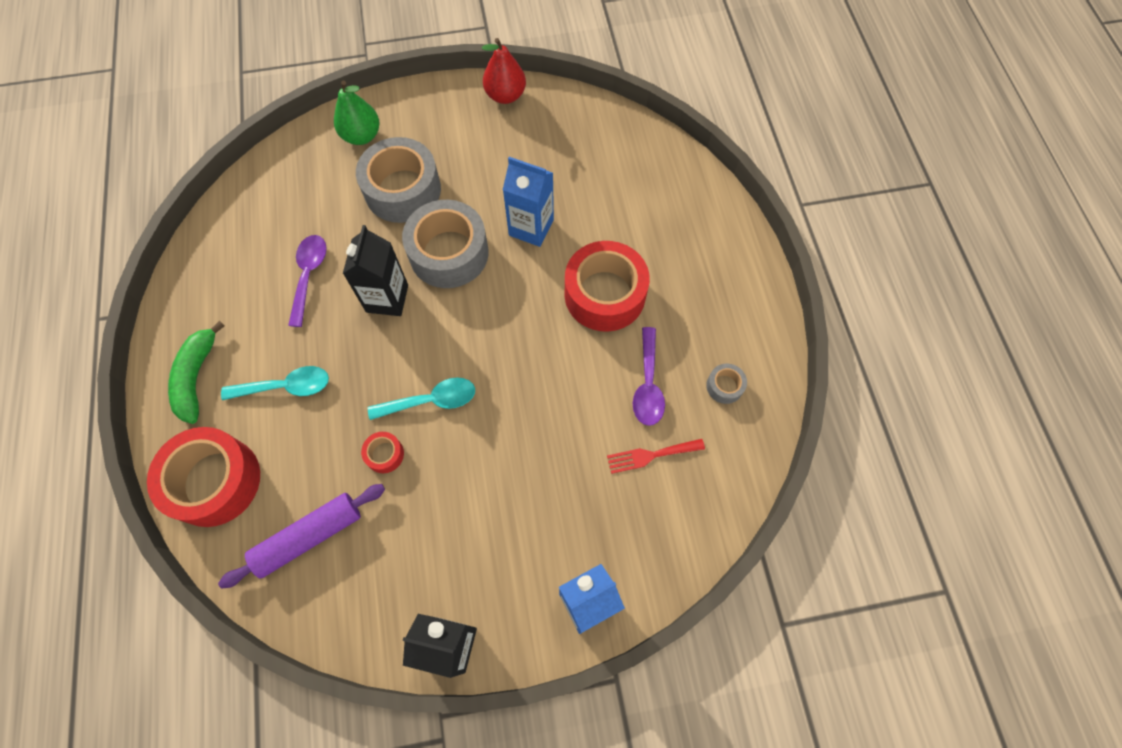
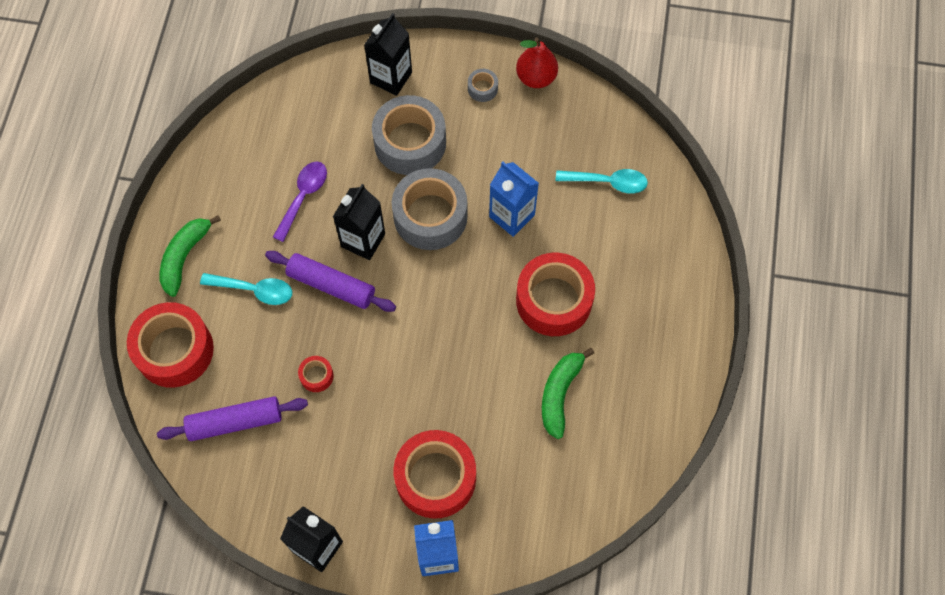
camera: 20 degrees right, 0 degrees up
green pear [334,81,380,145] -> black carton [364,13,412,96]
turquoise spoon [368,378,475,420] -> turquoise spoon moved to [556,169,648,193]
red fork [607,439,705,474] -> none
purple spoon [633,327,665,426] -> green banana [542,348,594,439]
grey tape [706,364,747,404] -> grey tape moved to [468,69,498,102]
none -> purple rolling pin [265,251,396,312]
none -> red tape [393,430,476,519]

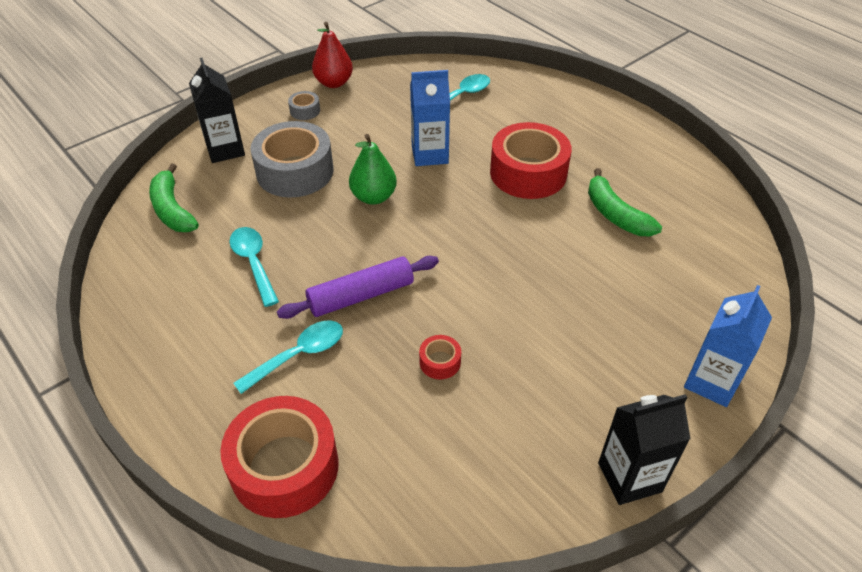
camera: 50 degrees left, 20 degrees down
purple rolling pin [157,396,308,441] -> none
green banana [159,215,221,297] -> green banana moved to [149,163,199,232]
purple spoon [273,162,327,242] -> turquoise spoon [229,227,279,307]
black carton [333,184,385,260] -> none
grey tape [392,168,468,250] -> green pear [349,134,397,205]
red tape [393,430,476,519] -> none

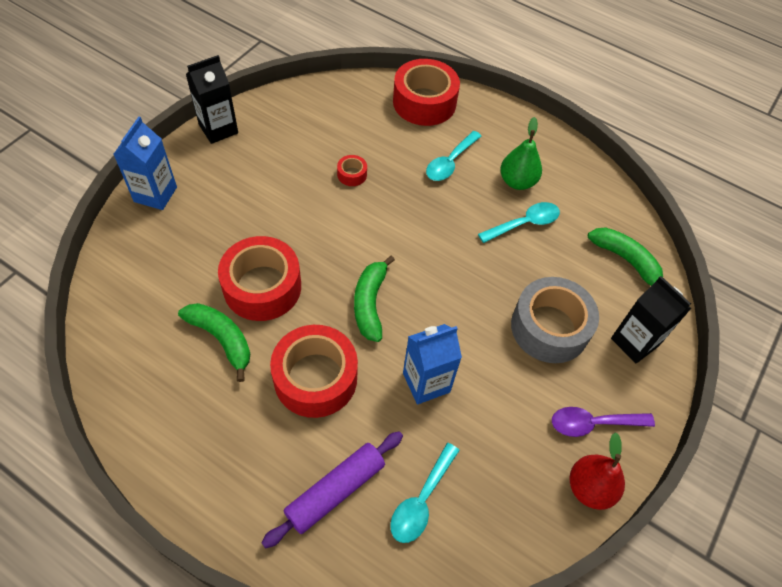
camera: 160 degrees right, 10 degrees up
turquoise spoon [229,227,279,307] -> turquoise spoon turned 75 degrees counterclockwise [478,202,560,243]
purple rolling pin [277,256,439,319] -> purple rolling pin moved to [261,431,403,548]
grey tape [288,91,320,120] -> purple spoon [552,407,655,437]
green pear [349,134,397,205] -> green pear moved to [500,117,542,190]
none -> red tape [218,236,301,321]
none -> green banana [354,256,395,342]

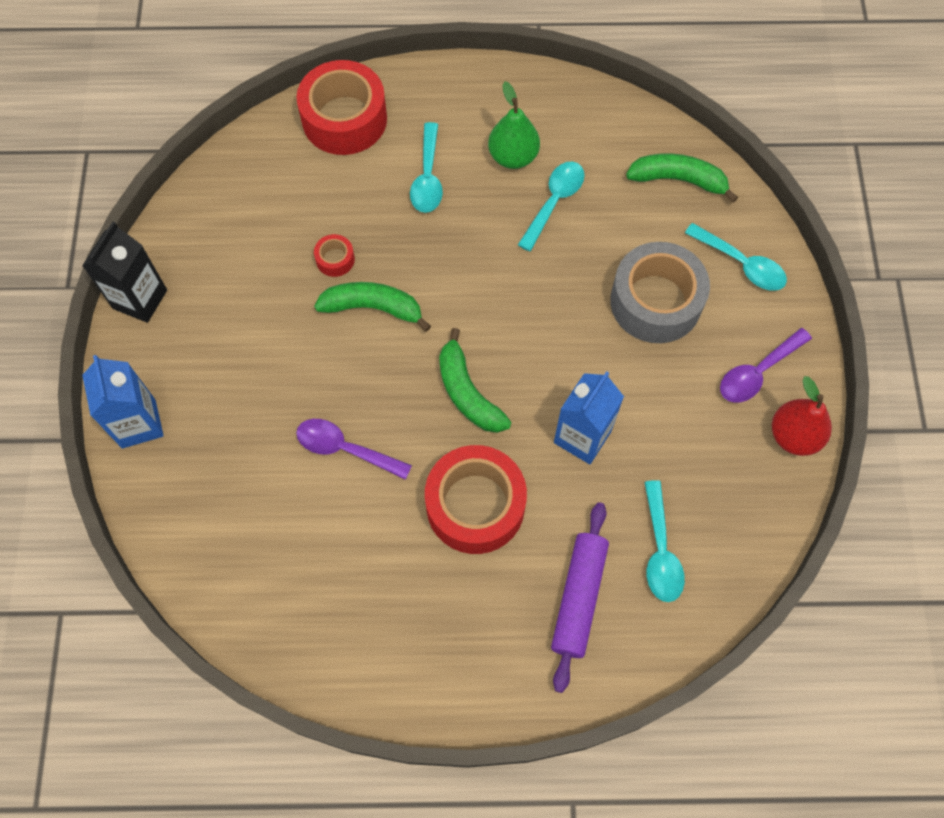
camera: 30 degrees left, 10 degrees up
green banana [178,303,250,382] -> green banana moved to [314,282,431,332]
red tape [218,236,301,321] -> purple spoon [296,419,412,480]
black carton [611,276,691,363] -> turquoise spoon [685,223,787,291]

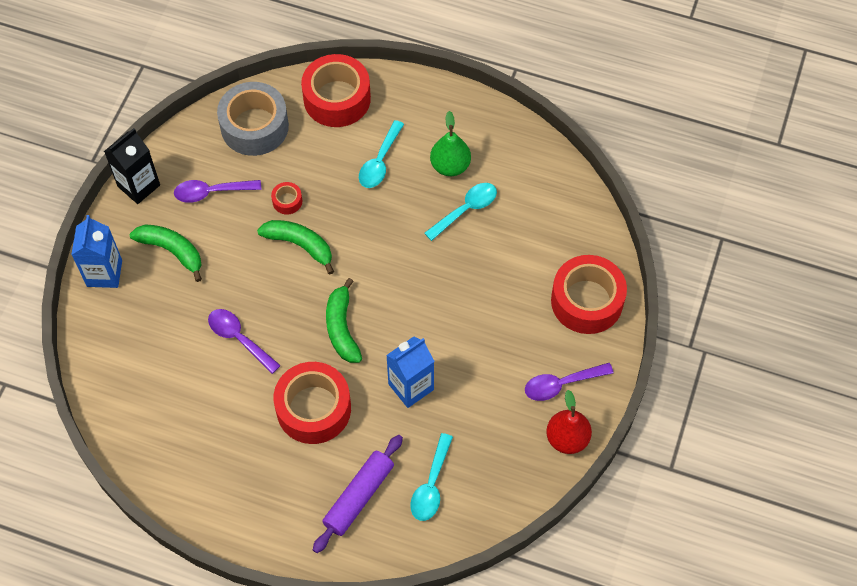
camera: 20 degrees right, 5 degrees down
grey tape [610,242,710,343] -> grey tape moved to [217,82,289,156]
green banana [626,153,738,203] -> green banana moved to [130,224,202,282]
turquoise spoon [685,223,787,291] -> red tape [551,255,627,334]
none -> purple spoon [174,180,261,203]

